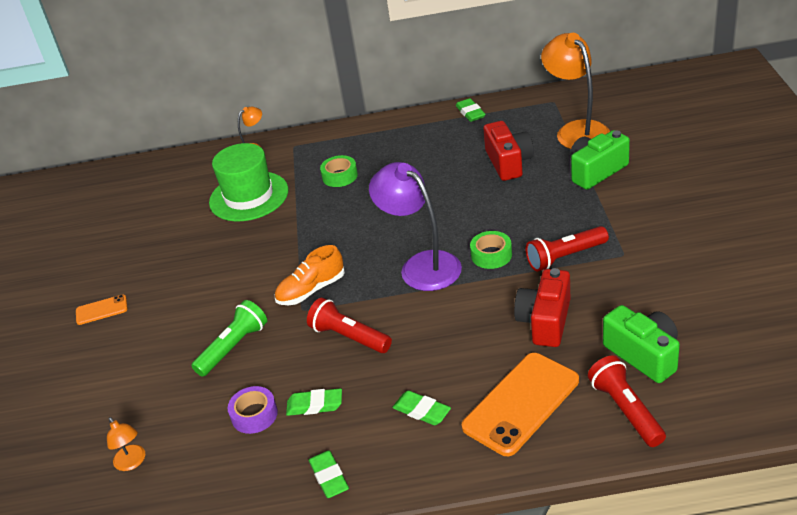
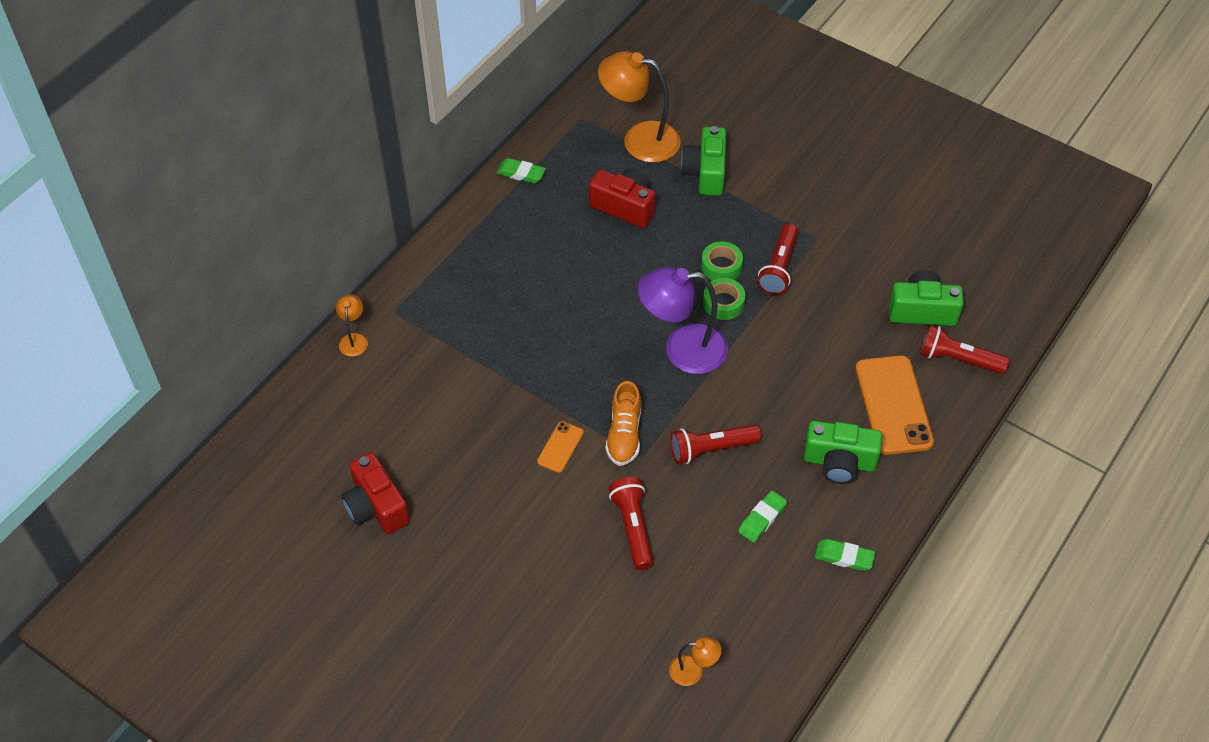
camera: 55 degrees left, 15 degrees up
orange phone [76,295,128,325] -> orange phone moved to [537,421,584,473]
green flashlight [191,300,267,377] -> red flashlight [609,477,653,570]
green hat [209,143,288,221] -> none
purple tape [228,386,278,434] -> none
green tape [320,155,358,187] -> green tape moved to [701,241,743,280]
green eraser [392,391,451,425] -> green camera [804,421,882,484]
red camera [514,268,570,347] -> red camera moved to [341,452,410,534]

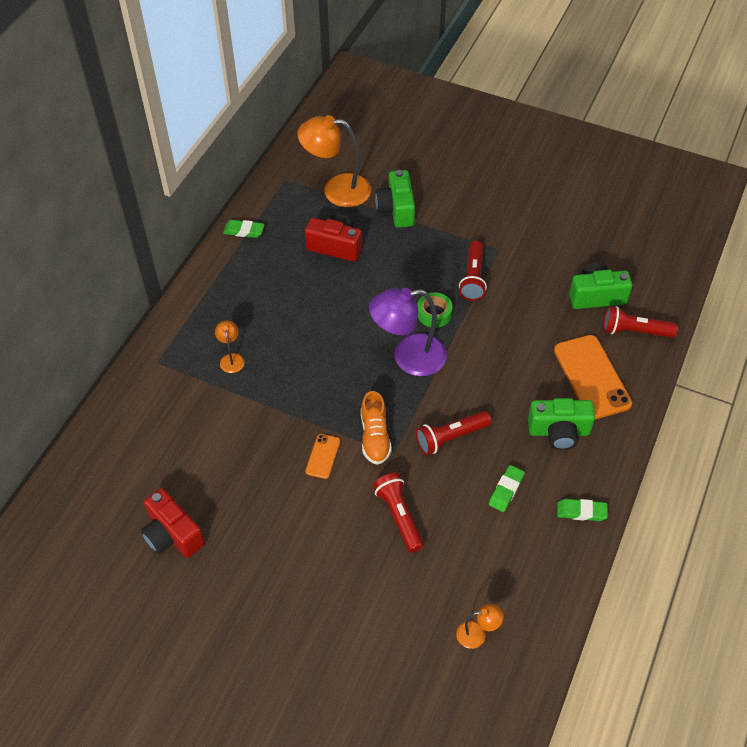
camera: 10 degrees left, 0 degrees up
orange lamp [336,294,368,356] -> orange lamp moved to [215,320,244,373]
green tape [701,241,743,280] -> none

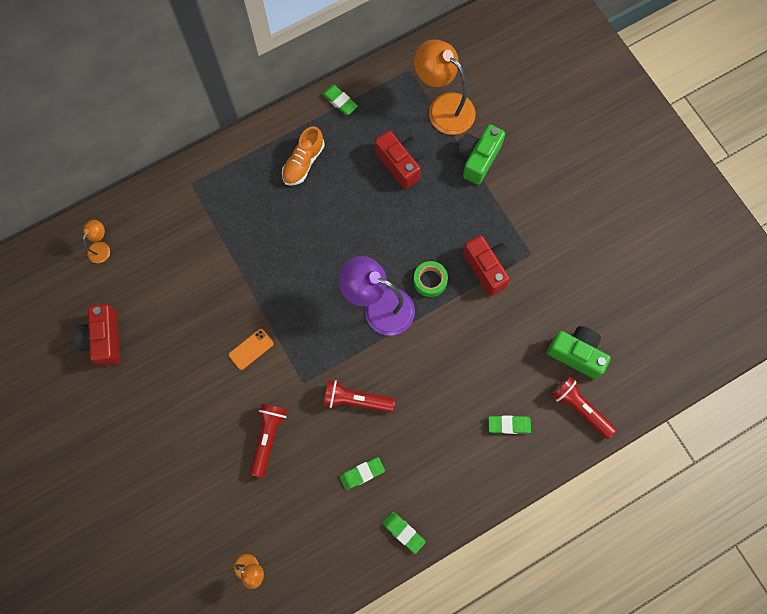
camera: 35 degrees right, 20 degrees up
orange lamp [215,320,244,373] -> orange lamp moved to [83,220,110,263]
orange shoe [361,391,392,465] -> orange shoe moved to [282,126,325,186]
red flashlight [459,241,487,301] -> red camera [463,235,514,296]
green camera [528,398,595,450] -> none
orange phone [554,335,632,419] -> green eraser [488,416,531,434]

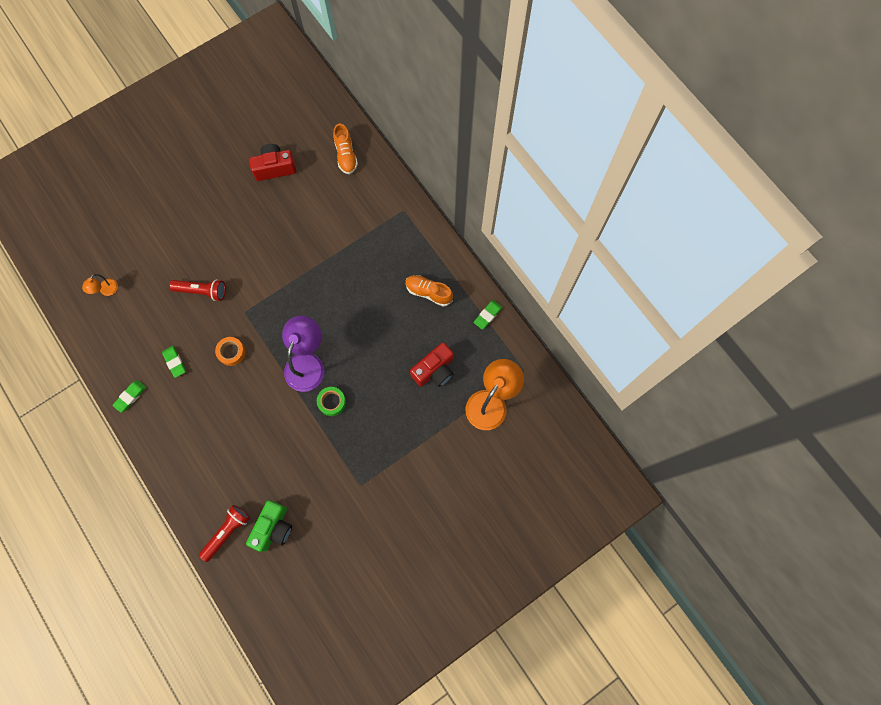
camera: 85 degrees right, 0 degrees up
orange lamp [83,220,110,263] -> orange shoe [333,124,358,174]
orange phone [229,329,274,370] -> none
red flashlight [323,380,395,413] -> orange tape [215,337,246,366]
green camera [456,124,505,185] -> none
red camera [463,235,514,296] -> none
green eraser [488,416,531,434] -> none

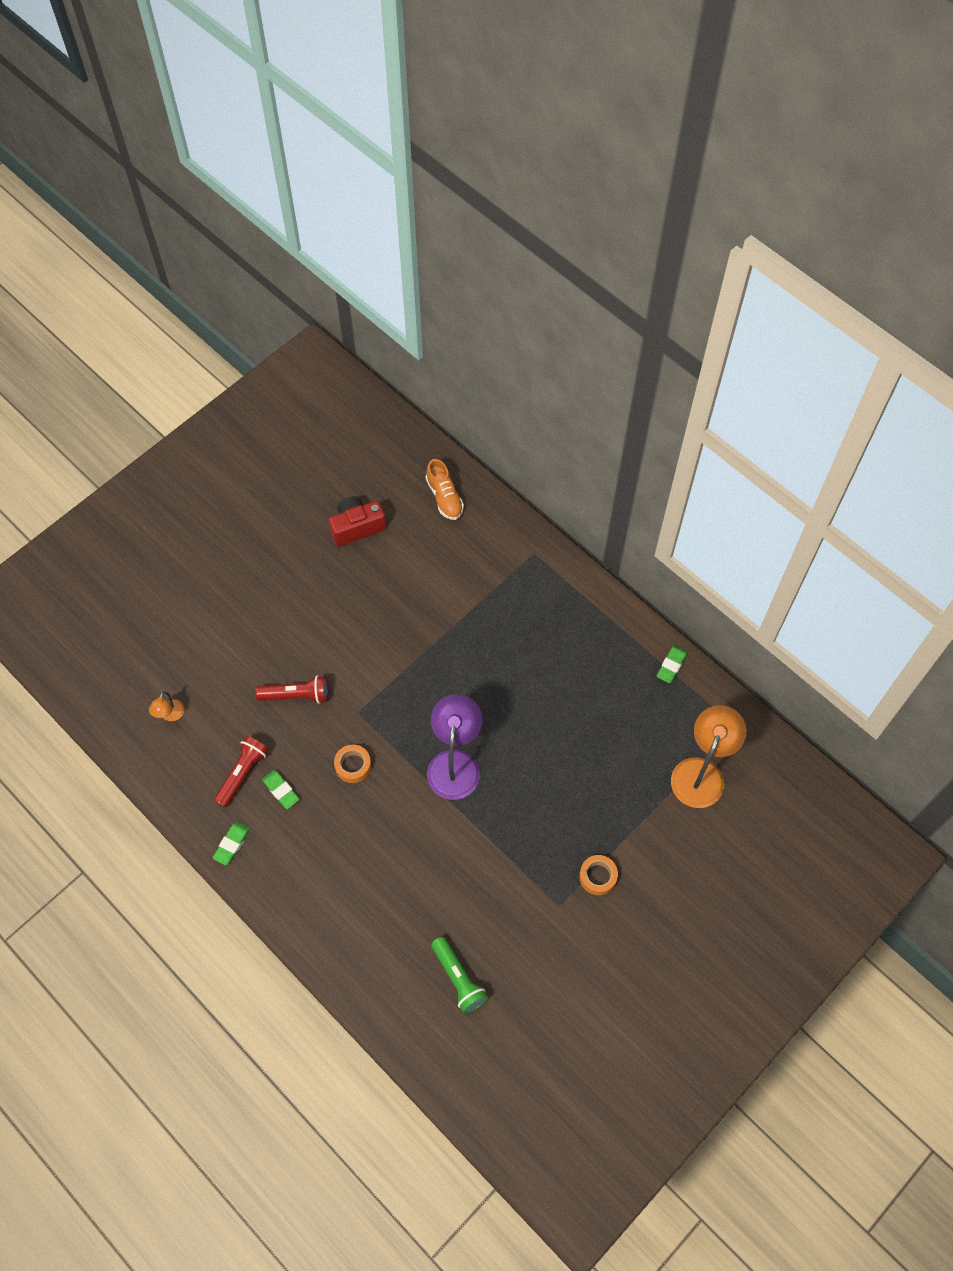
camera: 10 degrees left, 10 degrees down
red flashlight [199,505,250,562] -> red flashlight moved to [214,736,269,808]
green camera [246,500,292,552] -> green flashlight [431,937,488,1014]
green tape [317,387,346,416] -> none
orange shoe [405,275,453,306] -> none
red camera [410,343,454,387] -> none
none -> orange tape [579,855,618,895]

